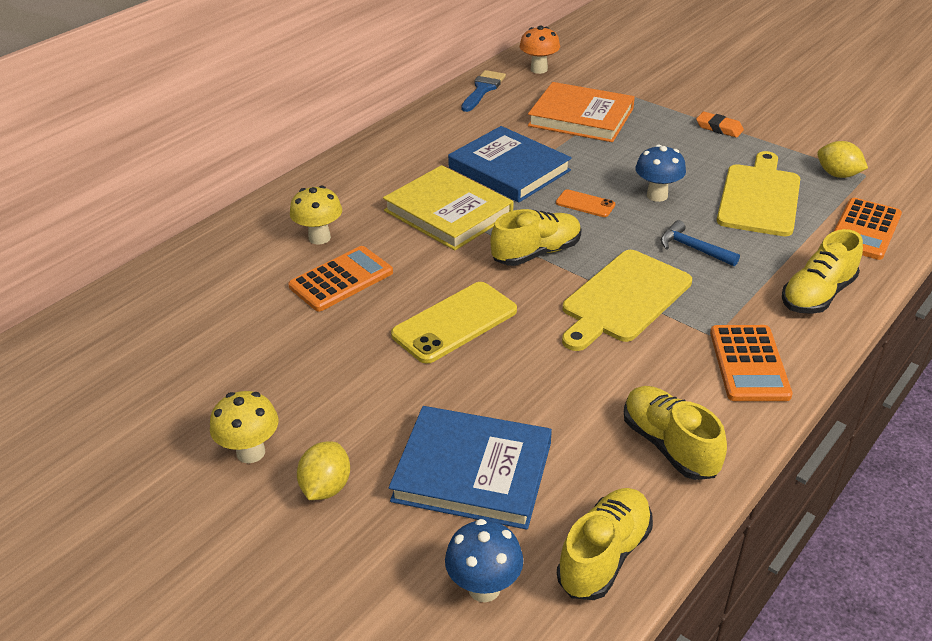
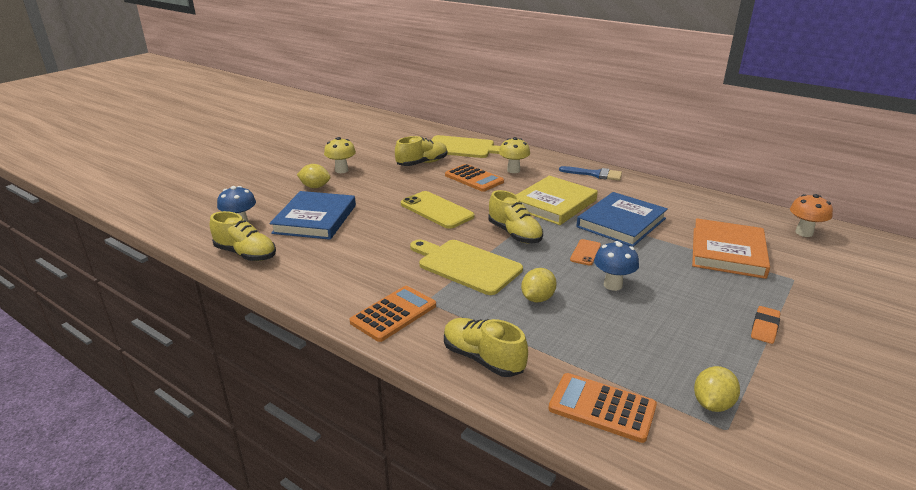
camera: 85 degrees right, 10 degrees down
blue brush [461,70,506,112] -> blue brush moved to [559,166,622,181]
yellow shoe [624,386,727,480] -> yellow shoe moved to [395,136,448,166]
blue hammer [661,220,740,267] -> yellow lemon [521,268,557,302]
orange calculator [710,325,793,401] -> orange calculator turned 135 degrees clockwise [350,286,436,342]
yellow cutting board [717,151,800,236] -> yellow cutting board moved to [431,135,500,158]

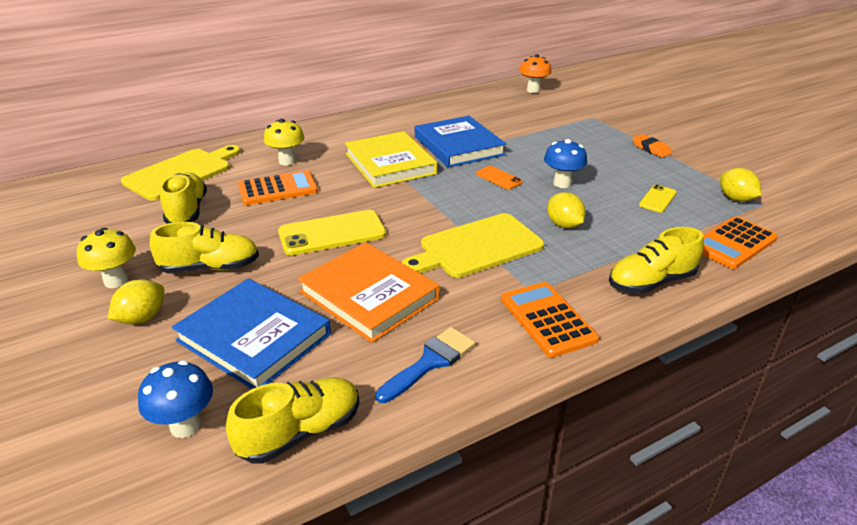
camera: 65 degrees left, 5 degrees up
yellow shoe [488,190,543,244] -> yellow shoe moved to [150,222,259,274]
blue brush [559,166,622,181] -> blue brush moved to [376,327,475,403]
orange book [692,218,770,279] -> orange book moved to [298,242,440,343]
none -> yellow phone [639,185,677,212]

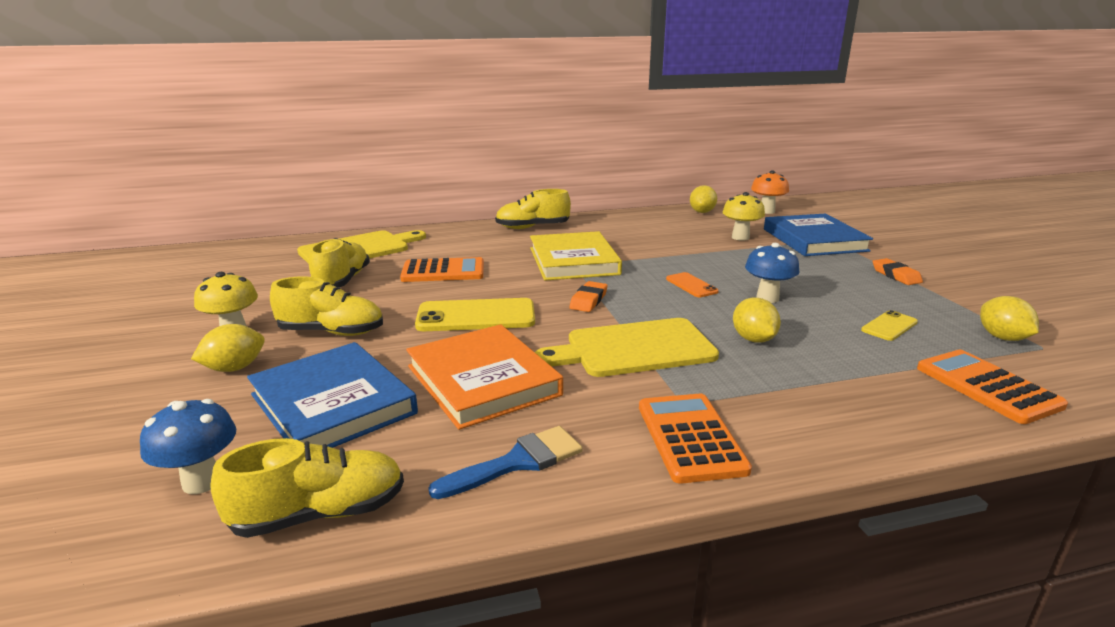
camera: 15 degrees right, 10 degrees down
yellow mushroom [264,119,305,165] -> yellow mushroom moved to [722,192,765,241]
blue book [415,116,506,168] -> blue book moved to [764,214,873,256]
yellow shoe [609,227,704,294] -> yellow shoe moved to [495,189,571,229]
orange calculator [702,216,778,269] -> orange calculator turned 90 degrees clockwise [917,350,1068,424]
none -> orange eraser [569,281,608,312]
none -> yellow lemon [690,185,717,213]

